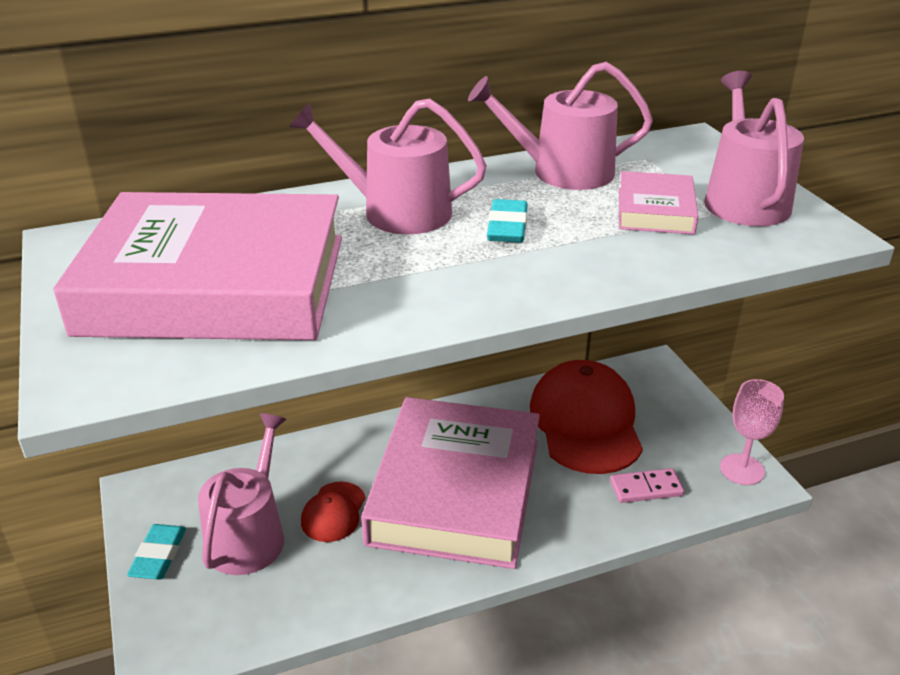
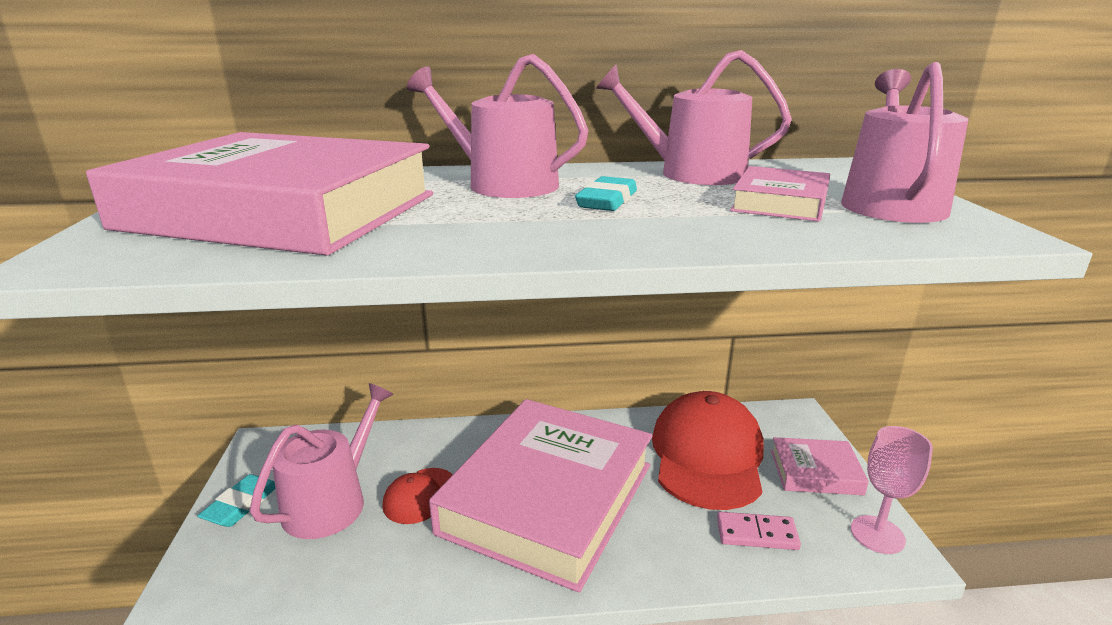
camera: 15 degrees right, 10 degrees down
none -> pink book [771,437,869,495]

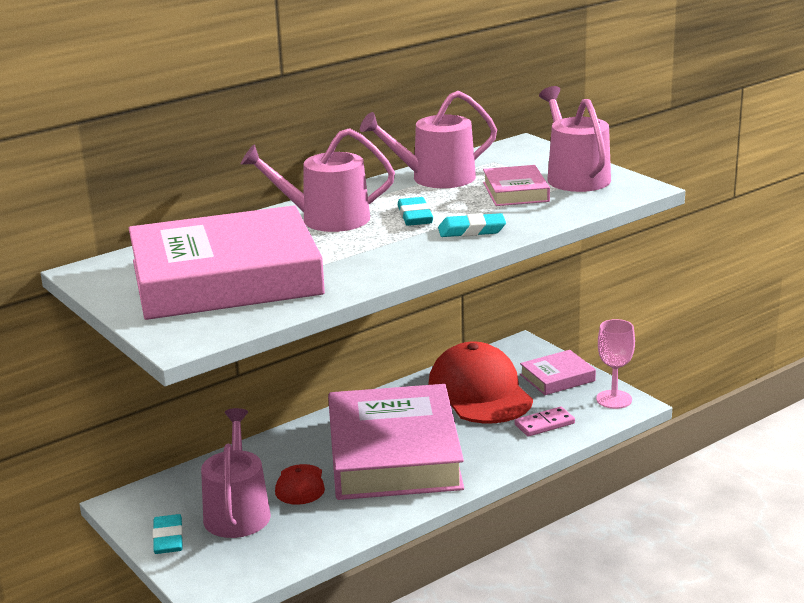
camera: 30 degrees left, 0 degrees up
none -> turquoise eraser [438,213,506,237]

